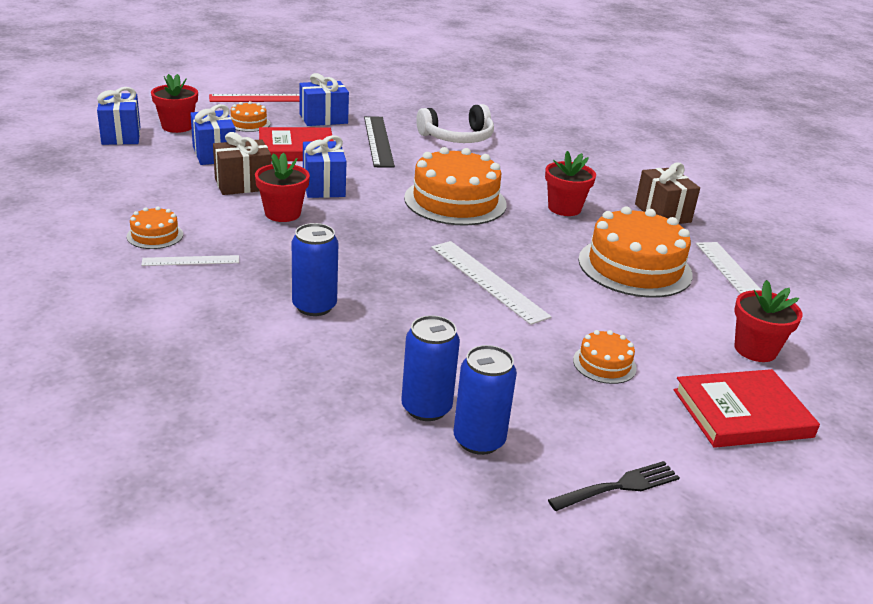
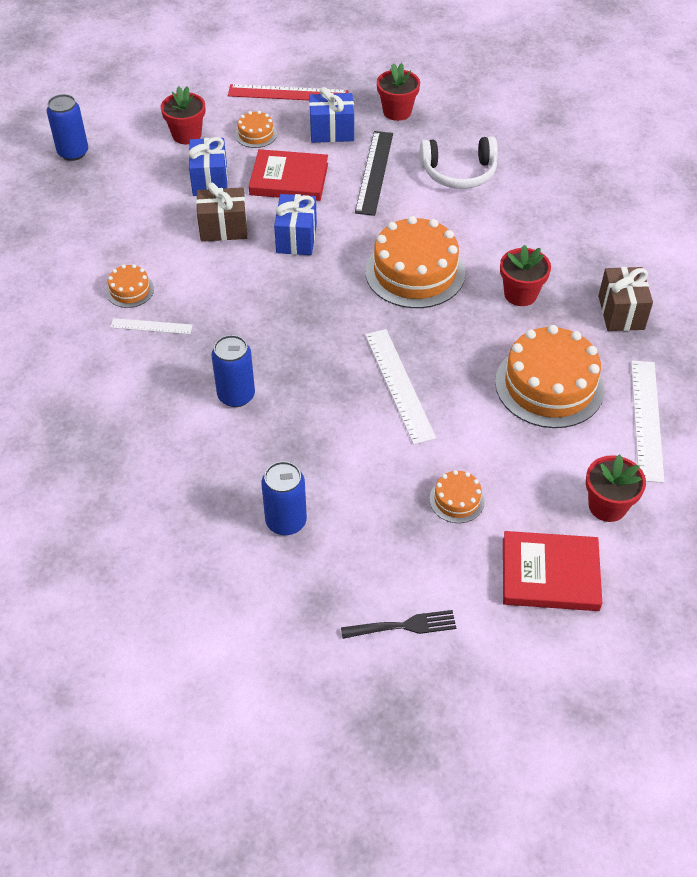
camera: 20 degrees right, 20 degrees up
blue gift [97,87,140,145] -> none
red flower pot [255,153,310,222] -> red flower pot moved to [377,63,420,121]
blue can [453,345,517,455] -> blue can moved to [47,94,88,161]

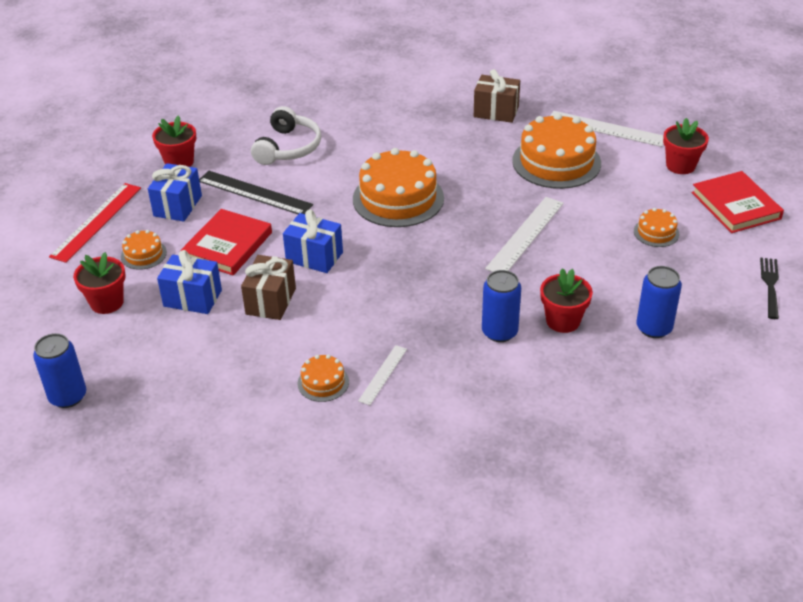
camera: 70 degrees left, 10 degrees down
white ruler [365,329,436,445] -> white ruler turned 60 degrees counterclockwise [485,197,564,272]
red flower pot [500,245,551,306] -> red flower pot moved to [540,268,593,333]
red book [503,531,602,611] -> red book turned 45 degrees counterclockwise [692,171,784,233]

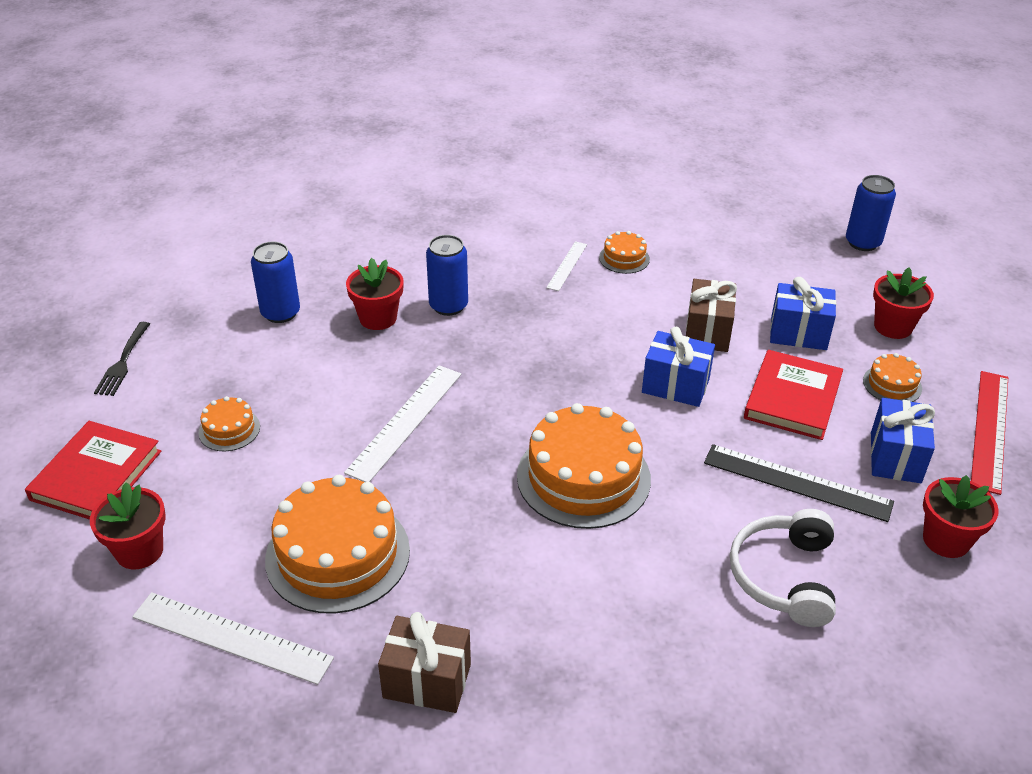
camera: 175 degrees right, 0 degrees up
red book [692,171,784,233] -> red book turned 45 degrees clockwise [25,421,161,519]

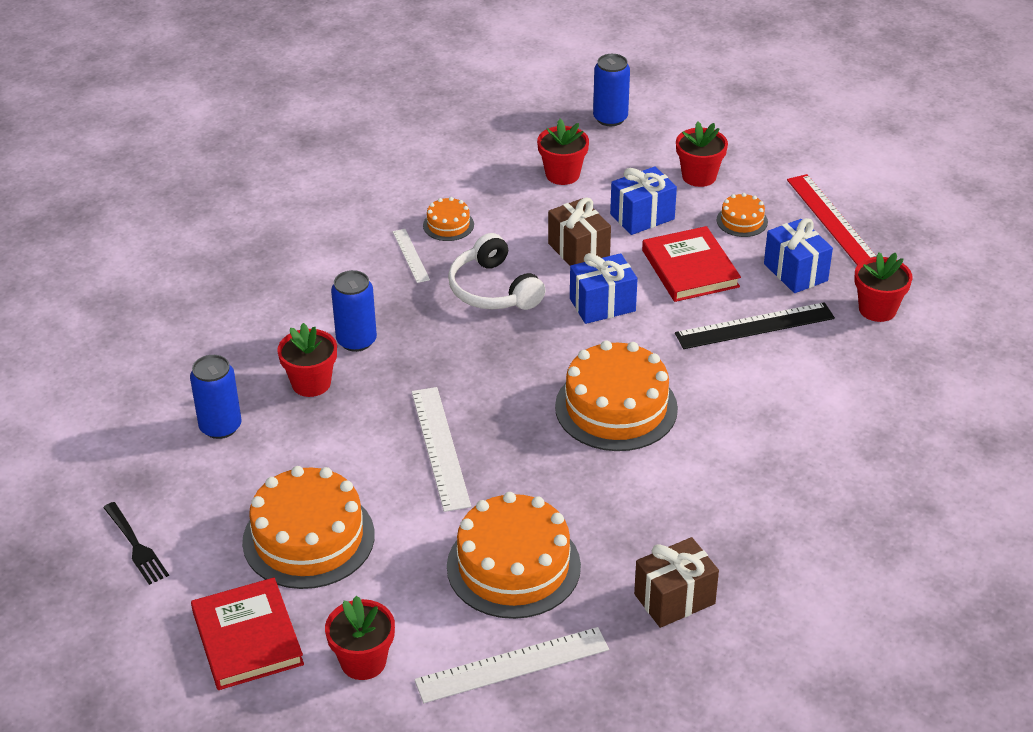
camera: 40 degrees left, 0 degrees up
orange cake [199,396,260,451] -> orange cake [242,466,375,589], size x2.13
white headphones [730,509,836,627] -> white headphones moved to [448,233,545,310]
none -> red flower pot [537,119,589,185]

